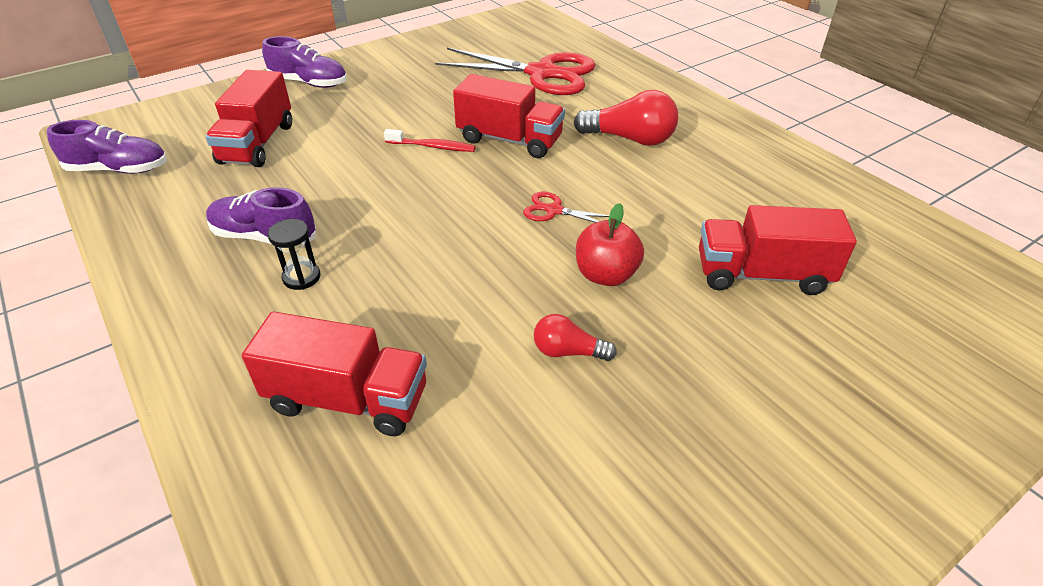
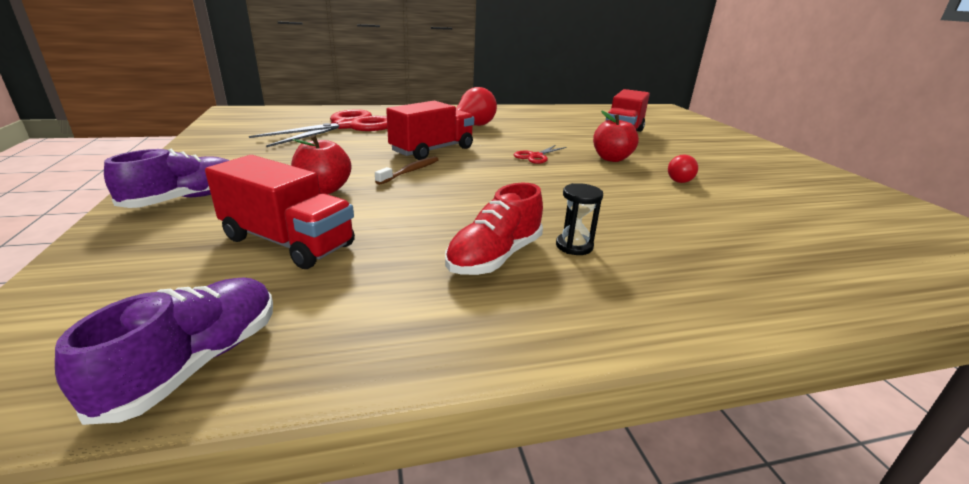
camera: 70 degrees left, 15 degrees down
purple shoe [206,187,316,245] -> red shoe [445,183,543,275]
red truck [242,312,427,436] -> none
red toothbrush [384,129,476,152] -> brown toothbrush [375,157,439,185]
none -> red apple [291,135,351,194]

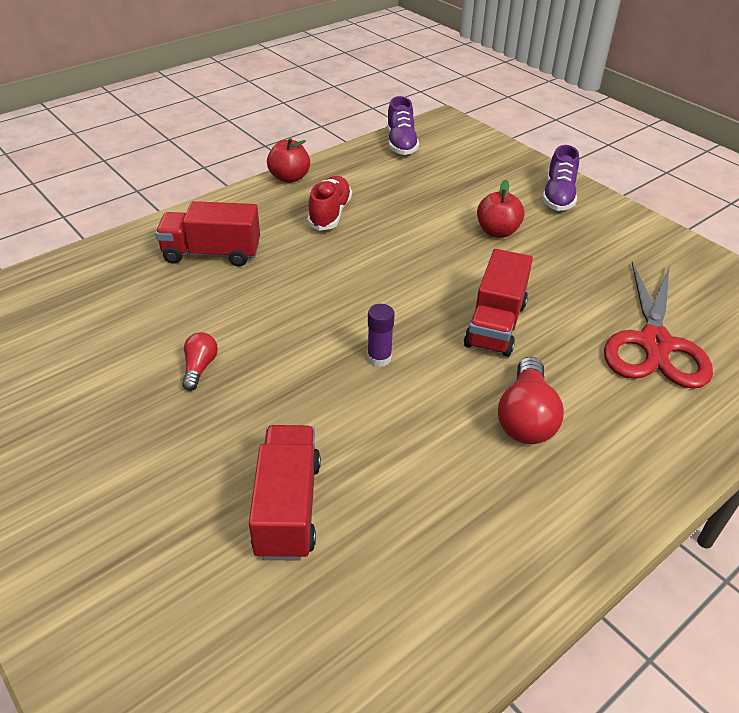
camera: 155 degrees right, 15 degrees up
red truck [205,155,355,269] -> red truck moved to [155,201,260,267]
brown toothbrush [375,157,439,185] -> none
red scissors [514,145,567,164] -> purple glue stick [367,304,395,367]
black hourglass [556,183,603,255] -> none
red apple [593,111,639,162] -> red apple moved to [267,138,310,183]

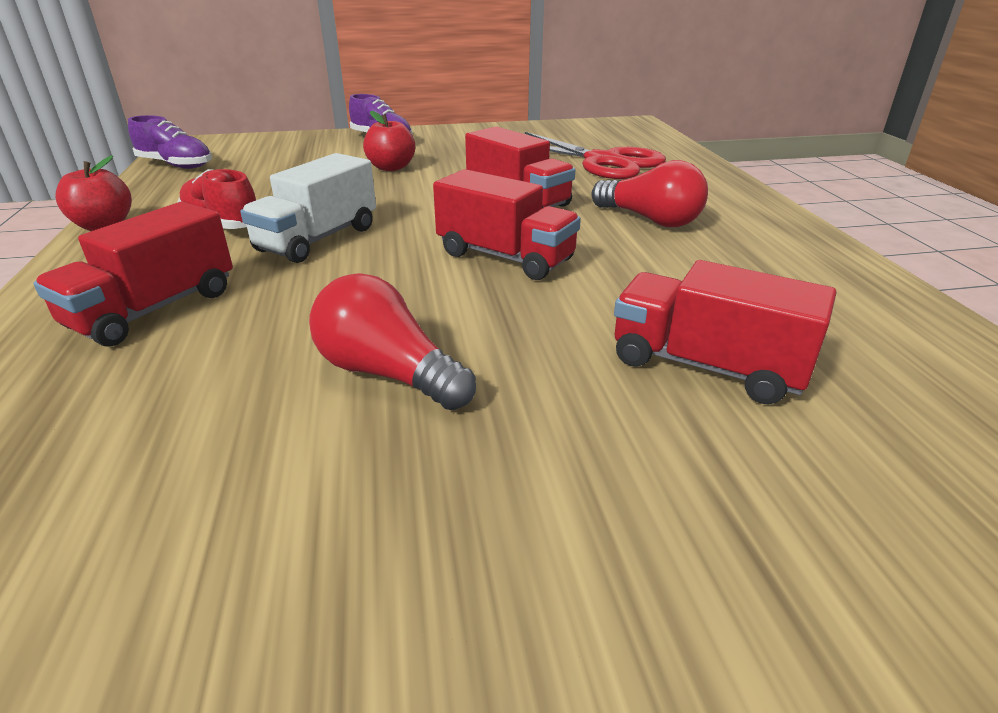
camera: 60 degrees left, 10 degrees down
red light bulb [182,332,218,391] -> red light bulb [309,273,476,410], size x1.76
purple glue stick [367,304,395,367] -> red truck [433,169,581,280]
none -> white truck [240,153,376,263]

